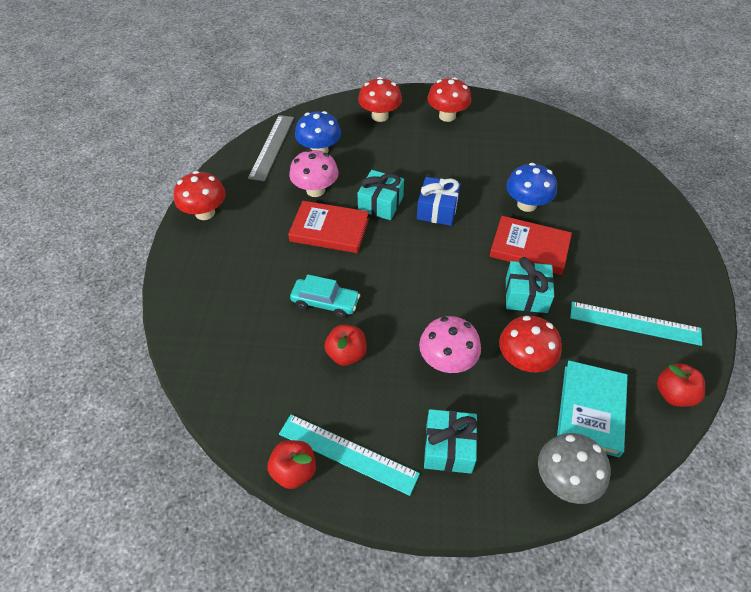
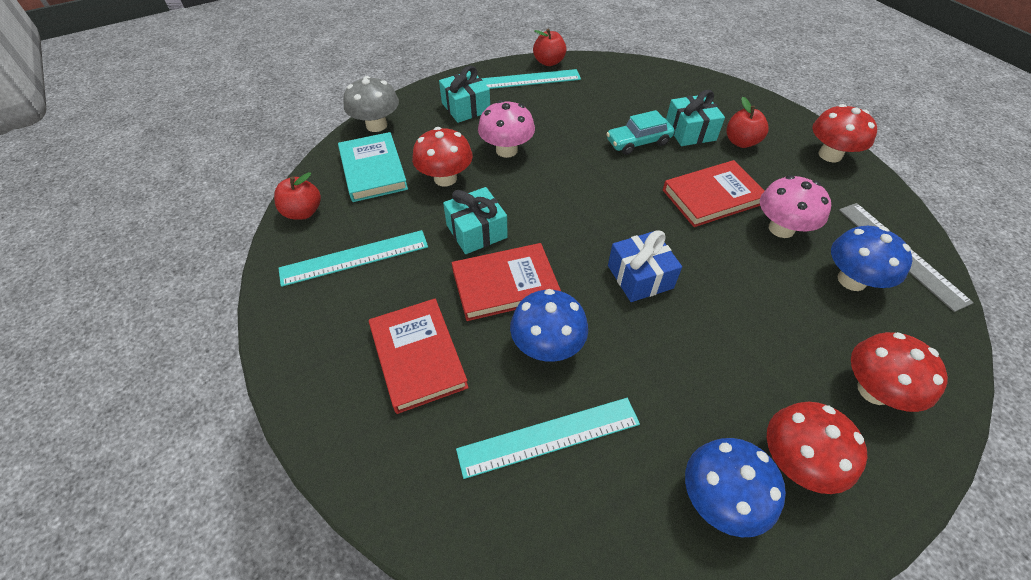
camera: 145 degrees right, 0 degrees up
red apple [324,325,367,366] -> red apple moved to [726,97,769,148]
turquoise gift [358,170,404,220] -> turquoise gift moved to [666,90,725,146]
none -> red book [369,299,469,414]
none -> turquoise ruler [456,398,640,479]
none -> blue mushroom [685,438,786,537]

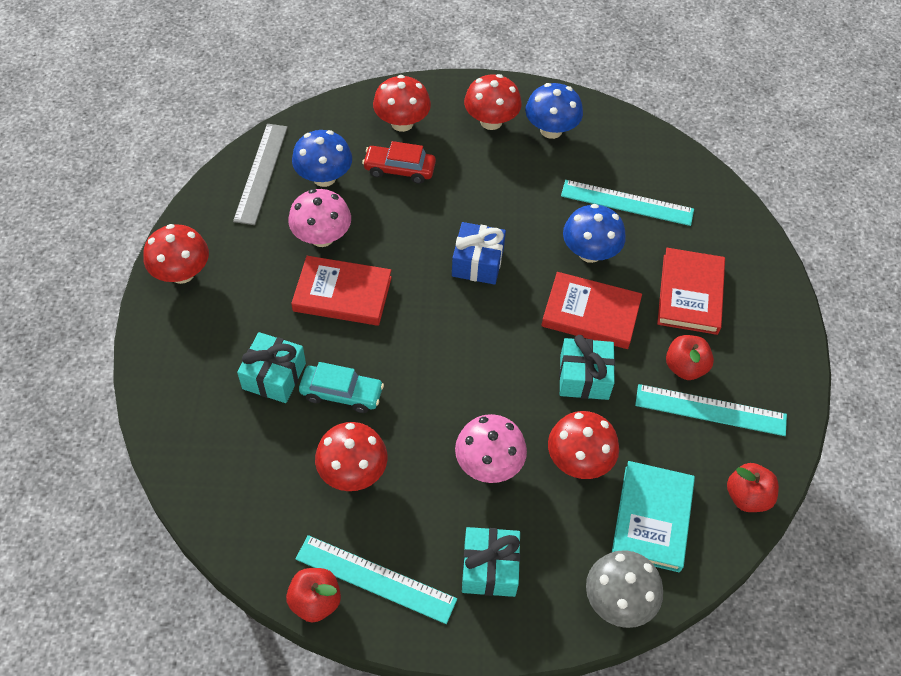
camera: 150 degrees left, 5 degrees up
red apple [726,97,769,148] -> red apple moved to [666,335,714,380]
none -> red mushroom [315,422,388,491]
none -> red car [362,141,436,184]

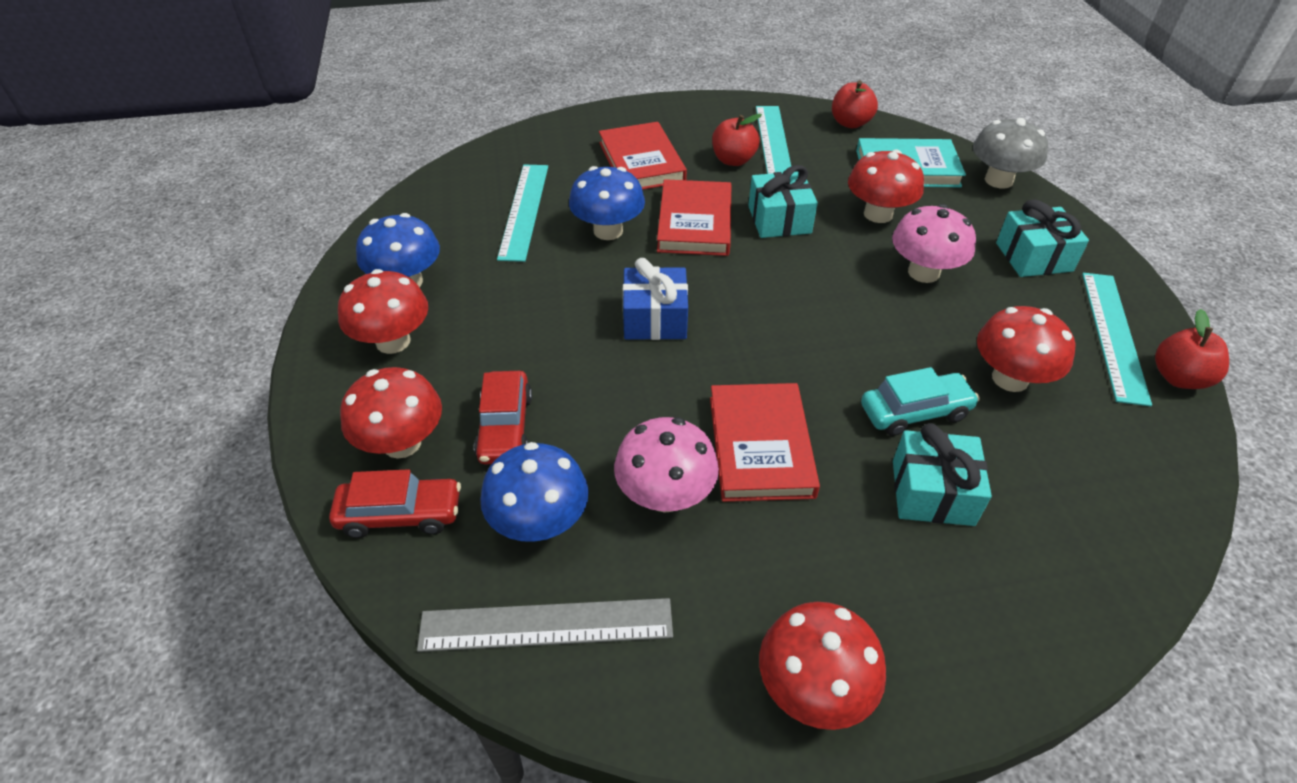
camera: 100 degrees left, 10 degrees down
turquoise car [299,362,384,413] -> turquoise car turned 75 degrees clockwise [861,367,980,436]
red book [657,248,725,335] -> red book turned 75 degrees clockwise [599,122,687,190]
none -> red car [329,469,461,538]

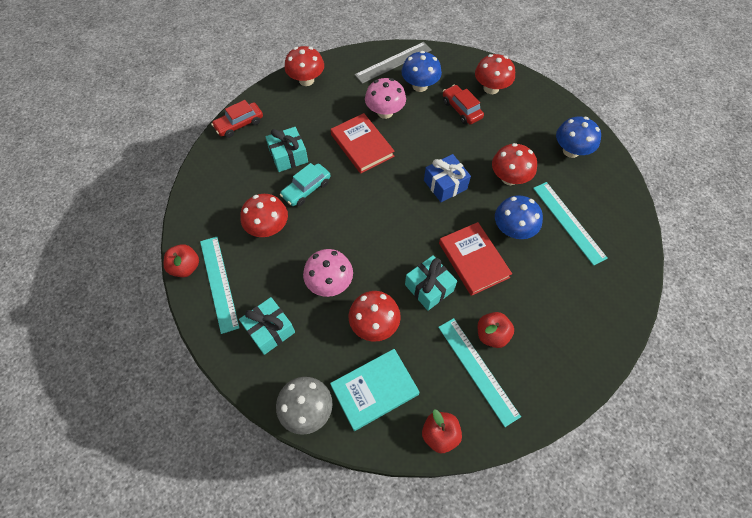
camera: 150 degrees right, 15 degrees up
red car [329,469,461,538] -> red car moved to [211,100,263,138]
red mushroom [338,269,428,354] -> red mushroom moved to [492,143,537,185]
red book [599,122,687,190] -> none

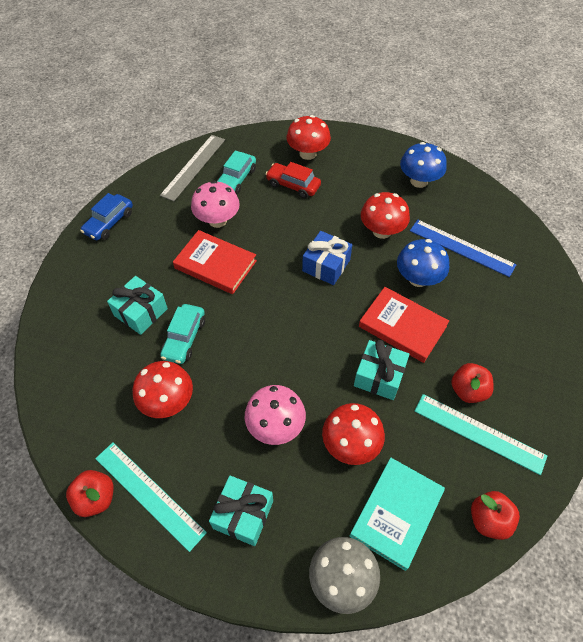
camera: 30 degrees left, 5 degrees down
red car [211,100,263,138] -> none
red mushroom [284,46,324,86] -> blue car [80,193,133,240]
blue mushroom [402,51,442,92] -> turquoise car [217,150,256,194]
turquoise ruler [533,182,608,266] -> blue ruler [410,220,517,277]

